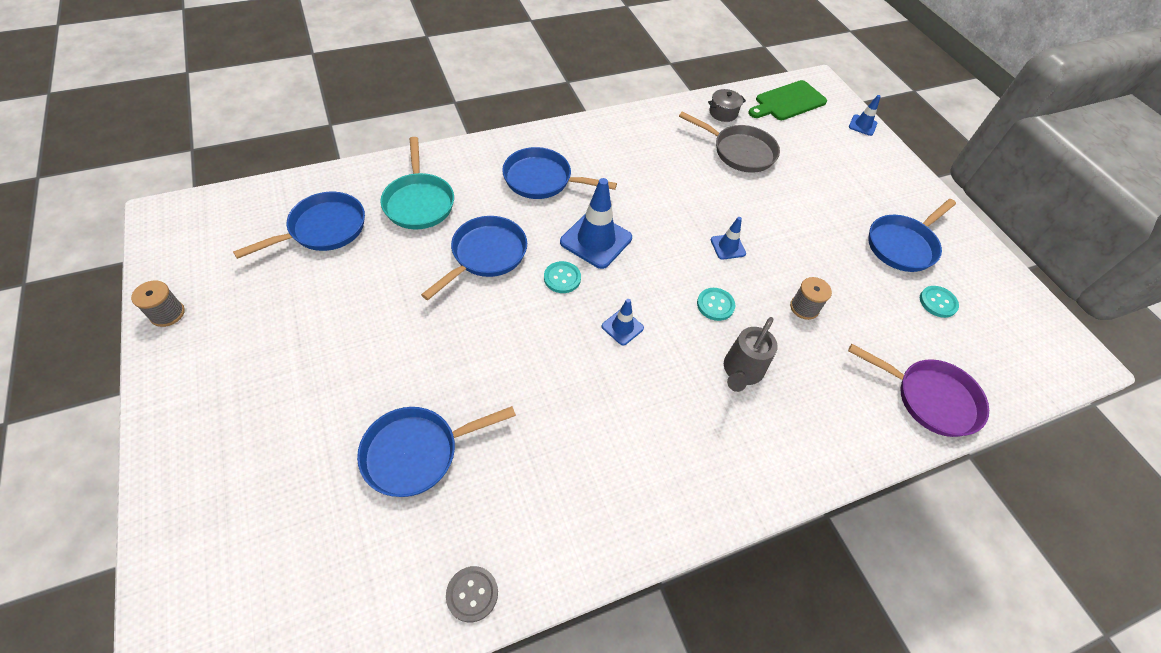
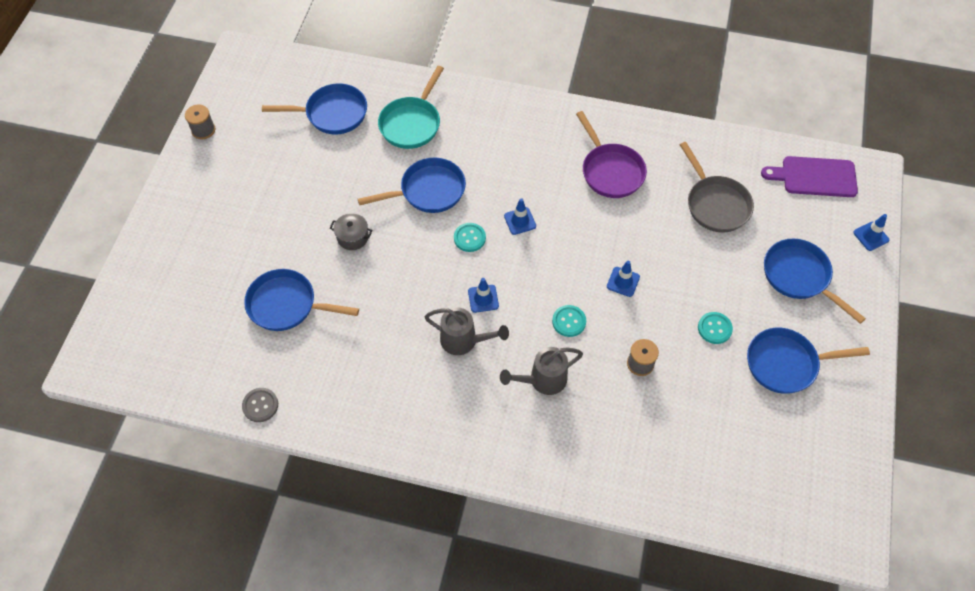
camera: 40 degrees right, 5 degrees up
blue pan [502,147,617,199] -> blue pan moved to [764,238,866,324]
blue traffic cone [560,178,632,269] -> blue traffic cone [504,198,536,235], size x0.53
grey pot [708,89,746,122] -> grey pot moved to [330,213,373,250]
green cutting board [748,80,827,120] -> purple cutting board [761,156,858,197]
purple pan [848,344,989,437] -> purple pan moved to [576,111,647,198]
turquoise button [920,286,959,318] -> turquoise button moved to [698,312,733,344]
none -> grey watering can [425,308,509,355]

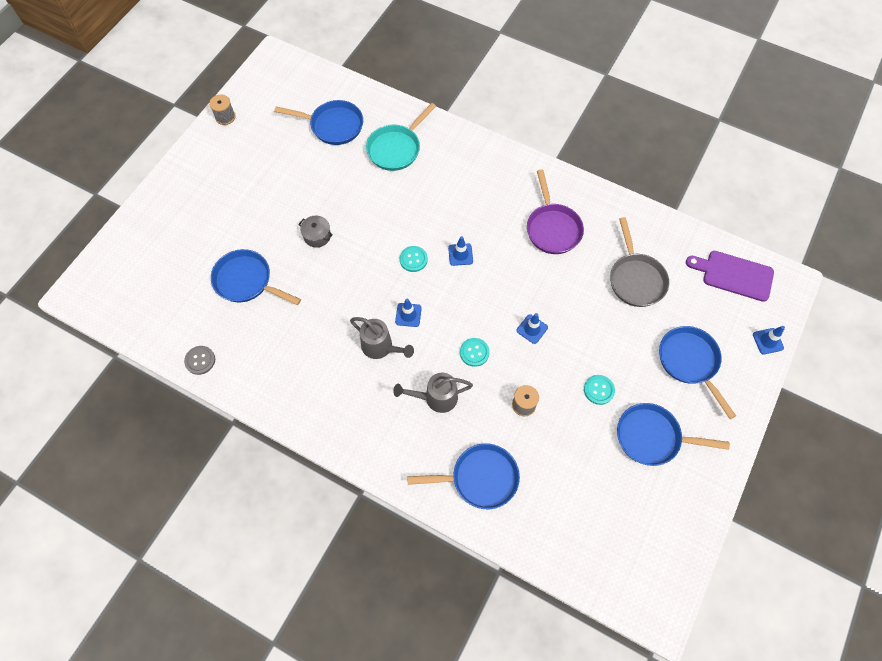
camera: 15 degrees right, 5 degrees up
blue pan [358,158,466,213] -> blue pan moved to [407,443,520,509]

